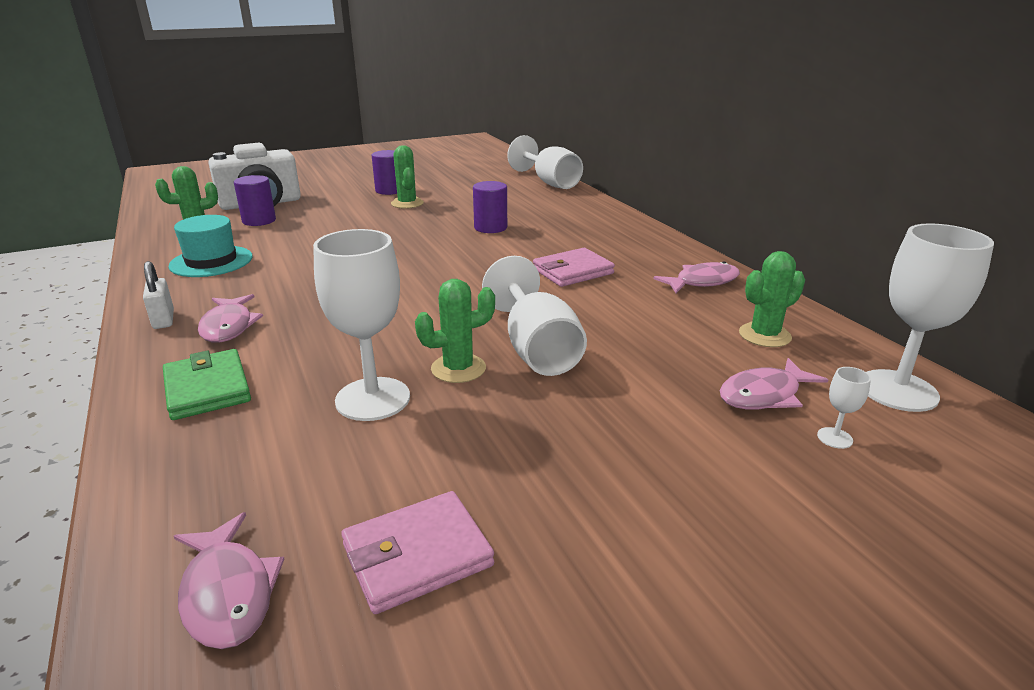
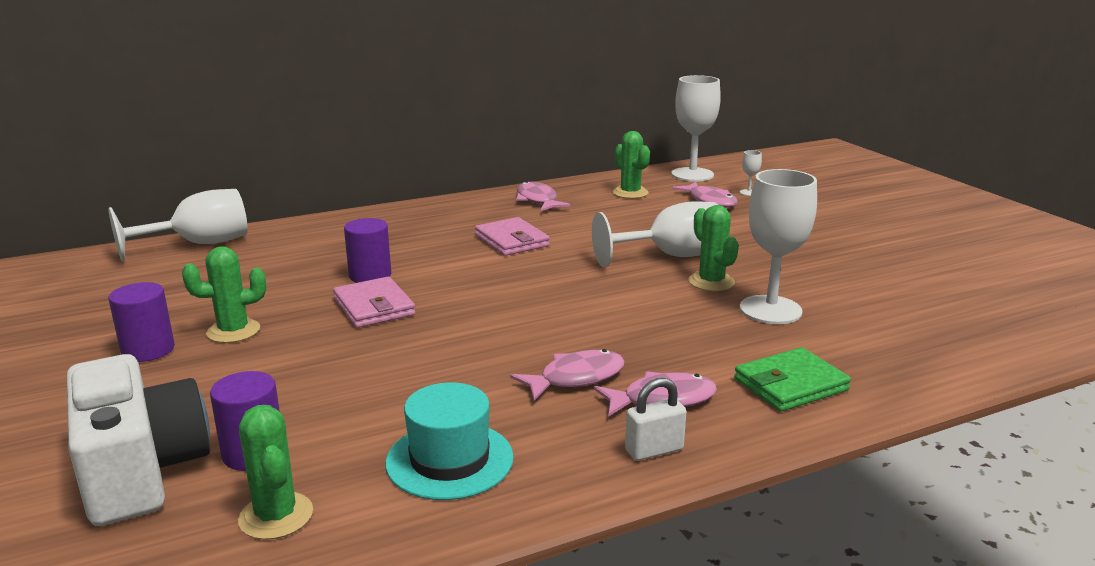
camera: 90 degrees left, 5 degrees down
pink fish [174,512,284,649] -> pink fish moved to [510,349,625,400]
pink wallet [341,491,494,614] -> pink wallet moved to [333,277,415,328]

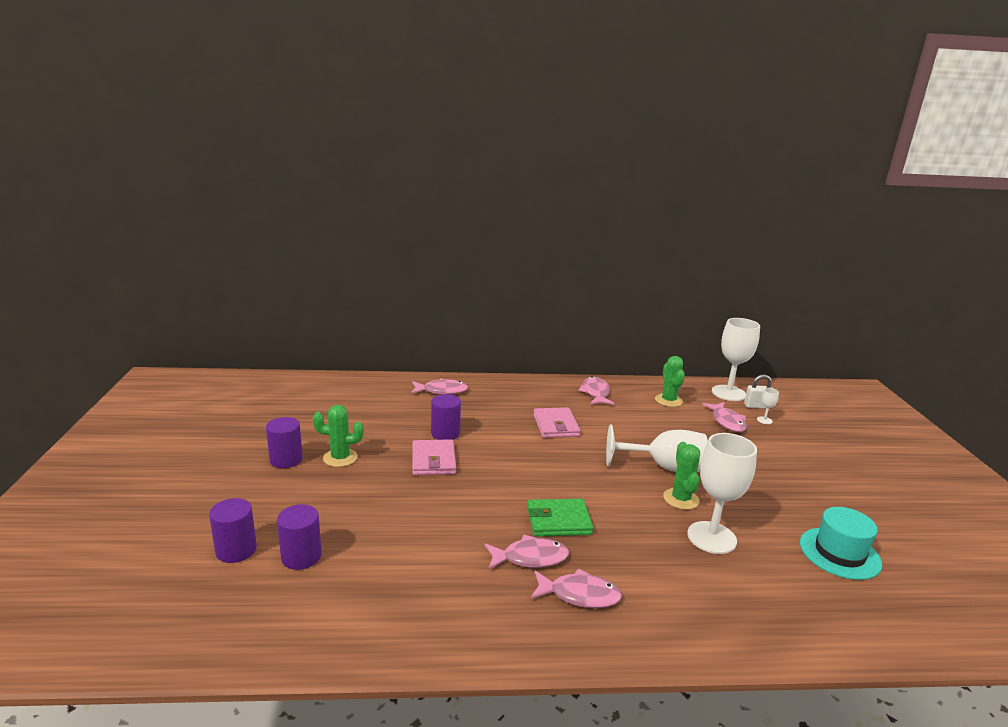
camera: 20 degrees right, 0 degrees up
white camera [67,354,210,526] -> purple cylinder [209,498,257,563]
white goblet [108,189,248,261] -> none
green cactus [238,405,313,540] -> none
turquoise hat [385,382,514,500] -> turquoise hat moved to [800,507,882,580]
white padlock [625,378,687,461] -> white padlock moved to [744,374,772,409]
green wallet [734,347,851,412] -> green wallet moved to [527,499,593,536]
none -> pink fish [411,378,468,395]

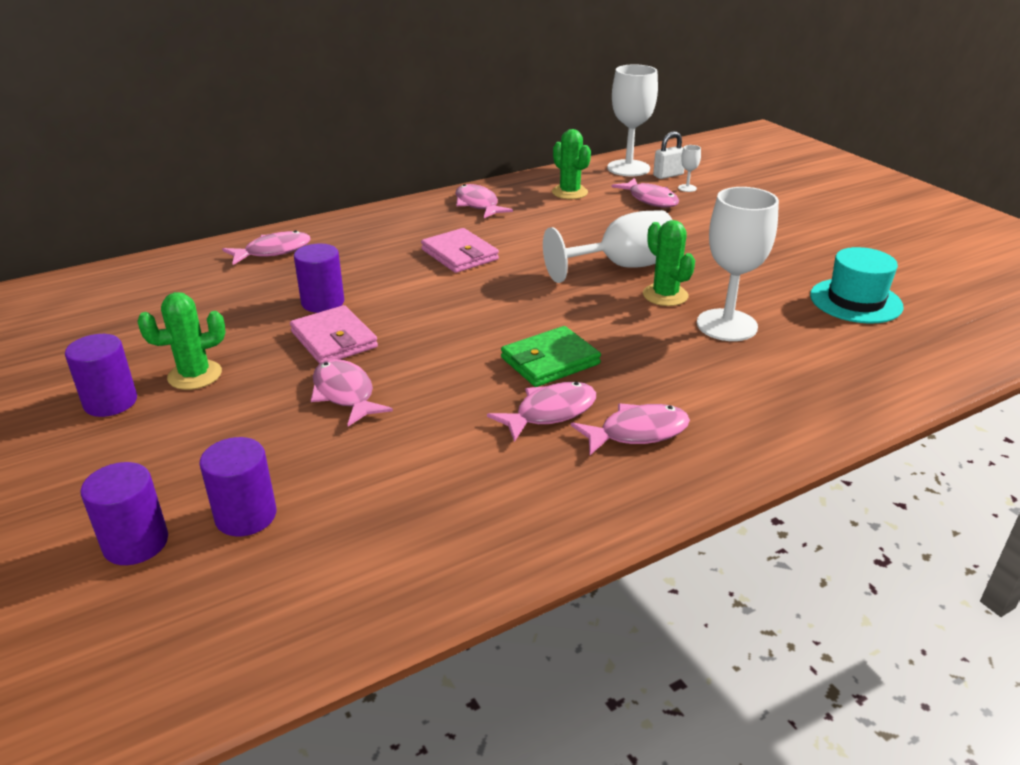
camera: 25 degrees left, 10 degrees up
none -> pink fish [311,359,393,427]

